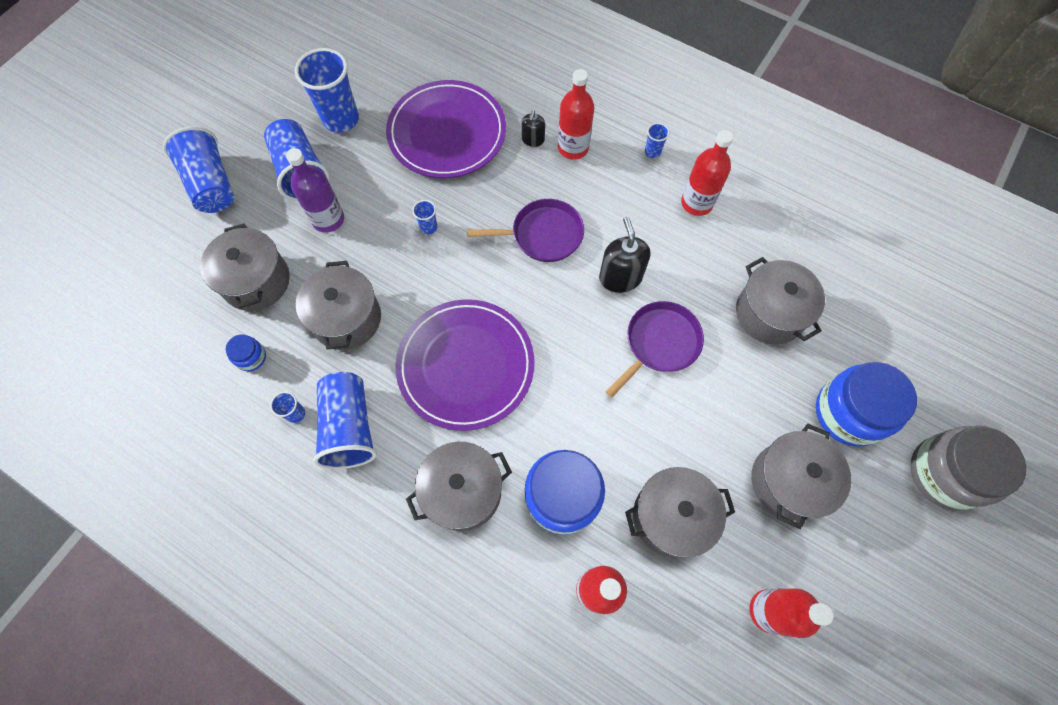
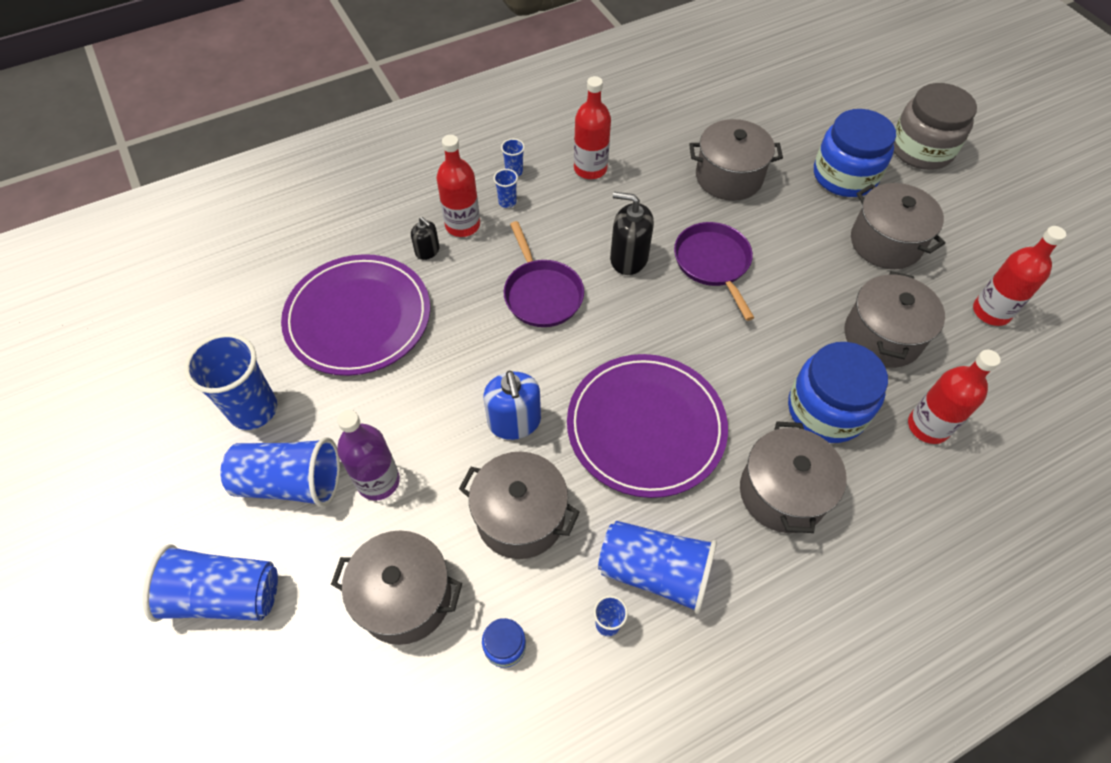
camera: 60 degrees left, 10 degrees down
blue cup [412,200,437,234] -> blue cup moved to [494,169,518,208]
purple pan [467,199,584,262] -> purple pan turned 135 degrees clockwise [504,221,584,327]
none -> blue soap dispenser [483,371,541,440]

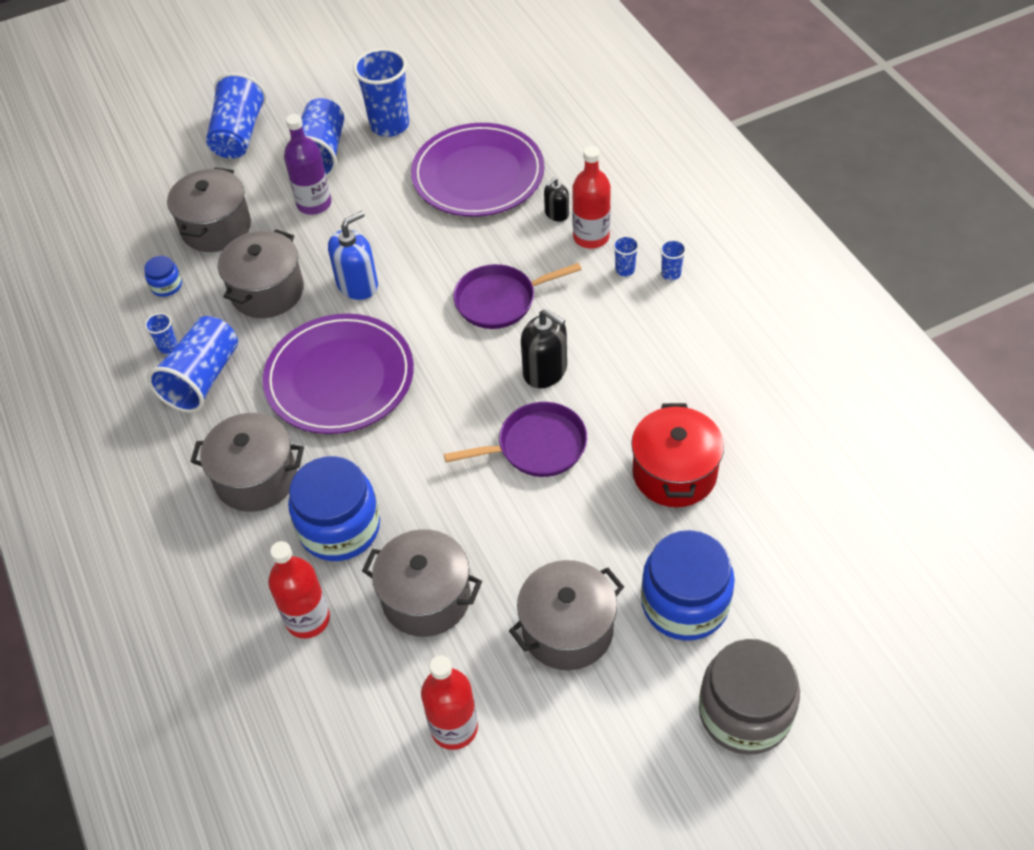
camera: 95 degrees right, 5 degrees down
blue soap dispenser [483,371,541,440] -> blue soap dispenser turned 150 degrees clockwise [328,211,378,300]
red bottle [574,76,611,179] -> none
black soap dispenser [610,192,654,275] -> black soap dispenser turned 105 degrees clockwise [521,309,567,388]
grey pot [689,119,783,201] -> red pot [631,403,724,507]

